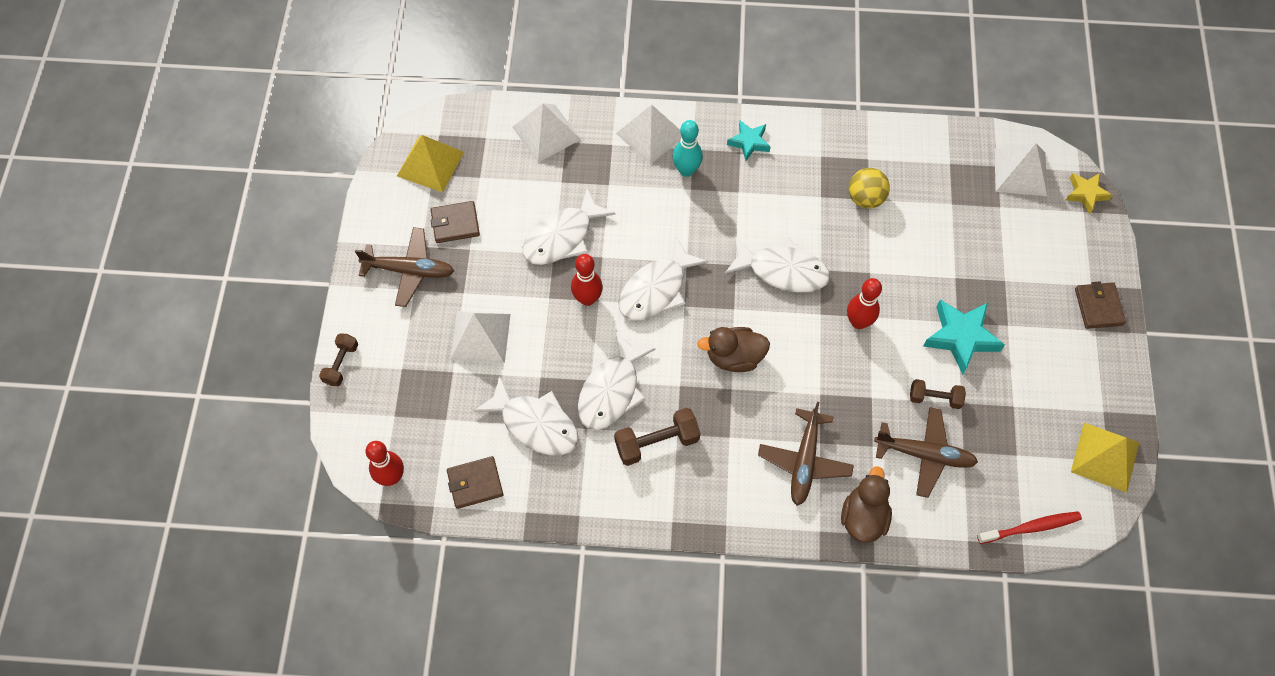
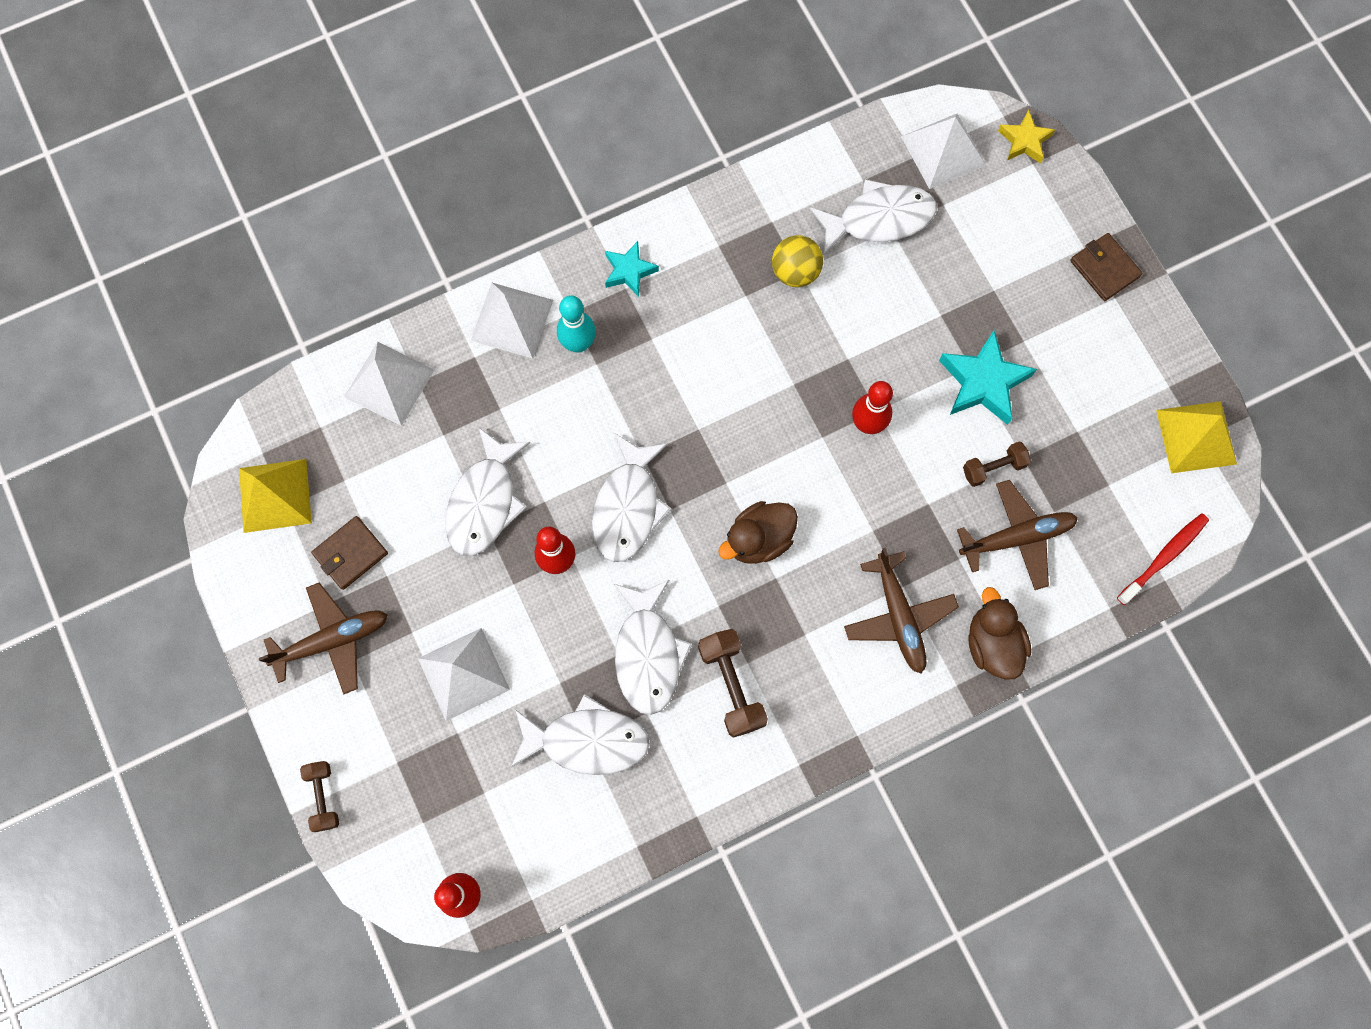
camera: 30 degrees left, 10 degrees up
brown wallet [447,456,503,509] -> none
brown dumbbell [614,408,701,466] -> brown dumbbell turned 60 degrees counterclockwise [698,629,768,738]
white fish [725,237,830,293] -> white fish moved to [810,179,937,255]

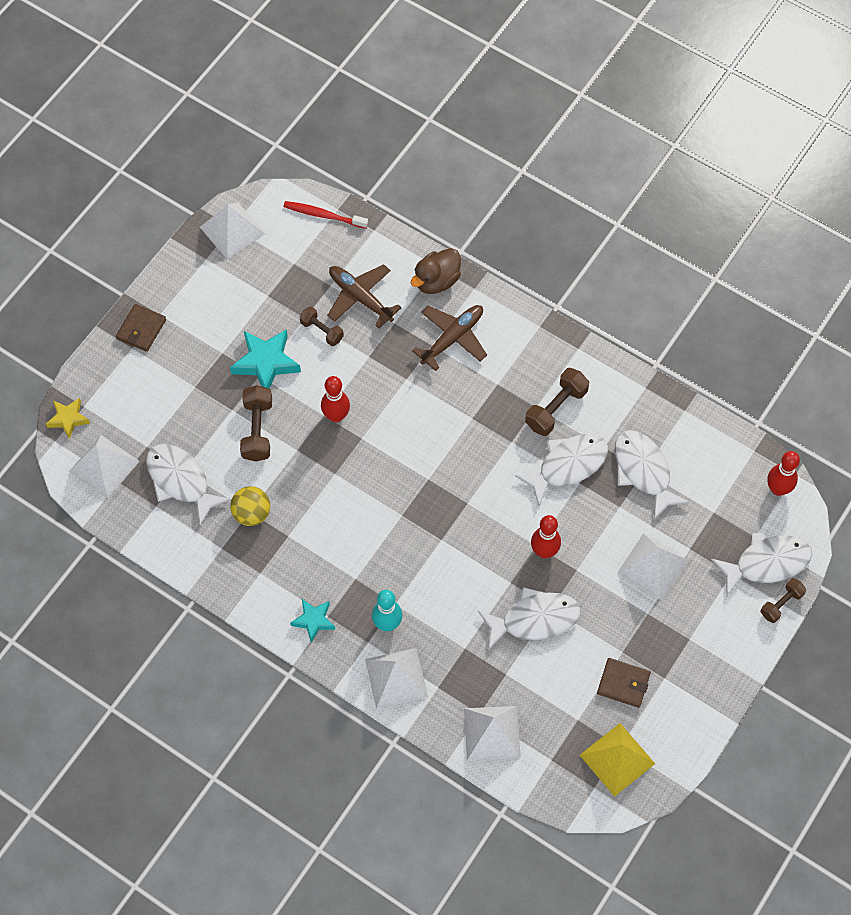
camera: 120 degrees left, 10 degrees down
brown plane [259,583,387,694] -> none
white fish [592,434,672,562] -> white fish moved to [711,532,812,596]
brown duck [718,501,798,564] -> none
yellow pyramid [1156,401,1237,473] -> white pyramid [200,202,265,259]
none -> brown dumbbell [240,385,272,462]

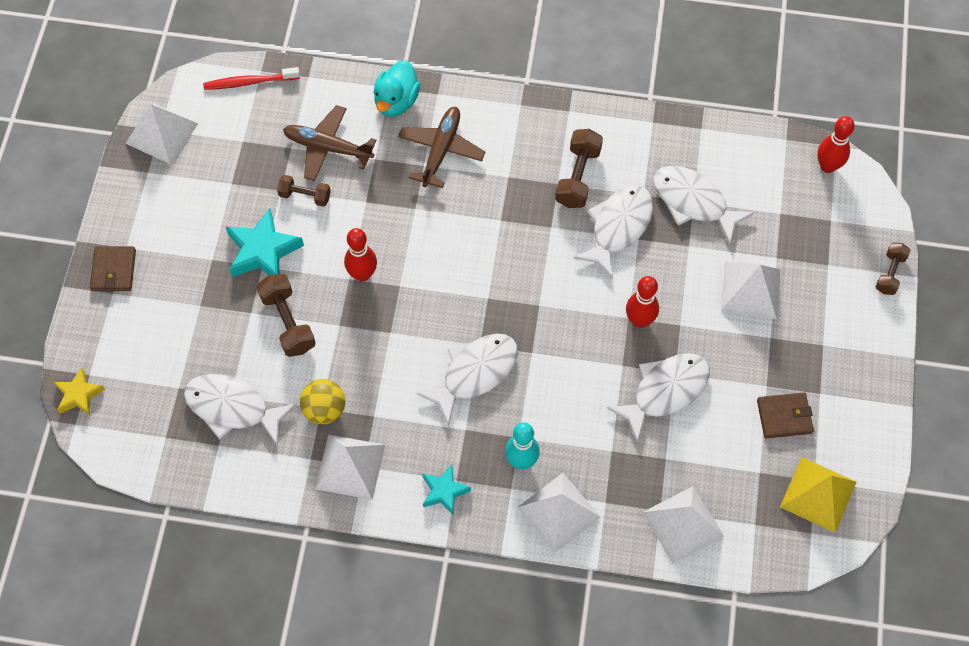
camera: 25 degrees left, 0 degrees up
white pyramid [69,435,139,499] -> white pyramid moved to [315,435,385,500]
brown duck [411,248,461,294] -> turquoise duck [373,60,420,117]
white fish [711,532,812,596] -> white fish moved to [417,333,518,426]

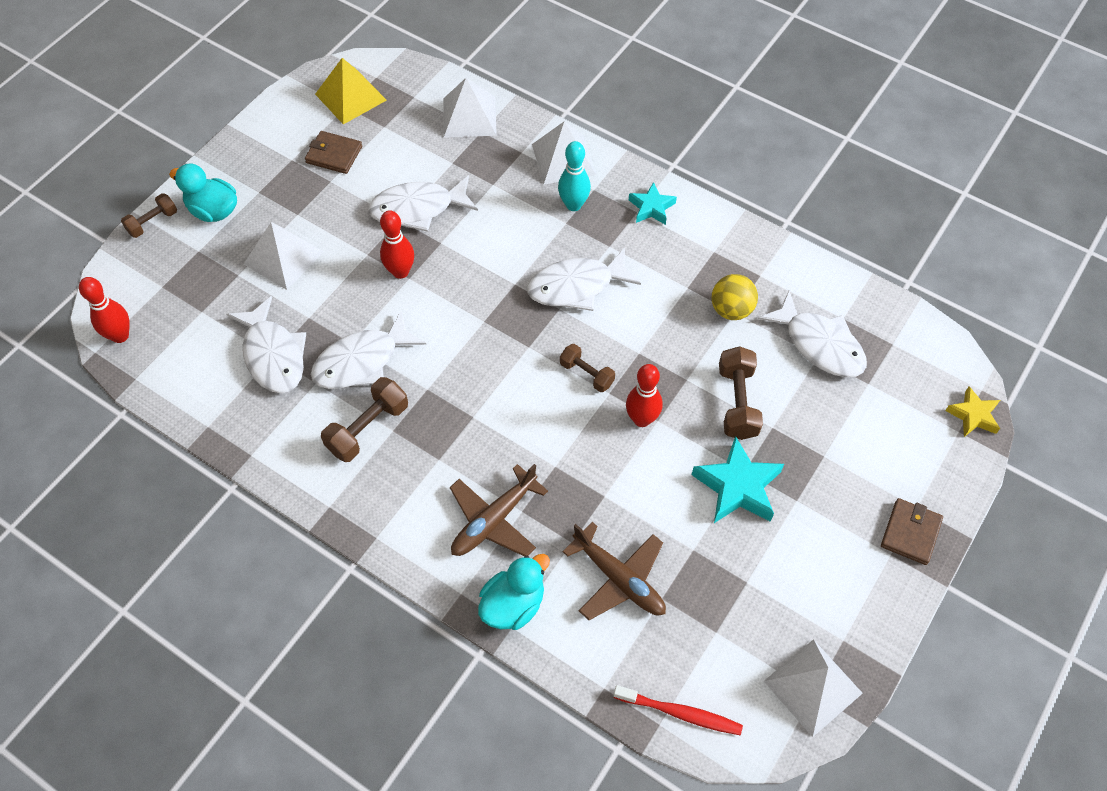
camera: 155 degrees left, 5 degrees down
brown dumbbell [277,175,331,207] -> brown dumbbell moved to [560,344,615,392]
white pyramid [315,435,385,500] -> none
none -> turquoise duck [169,164,237,222]

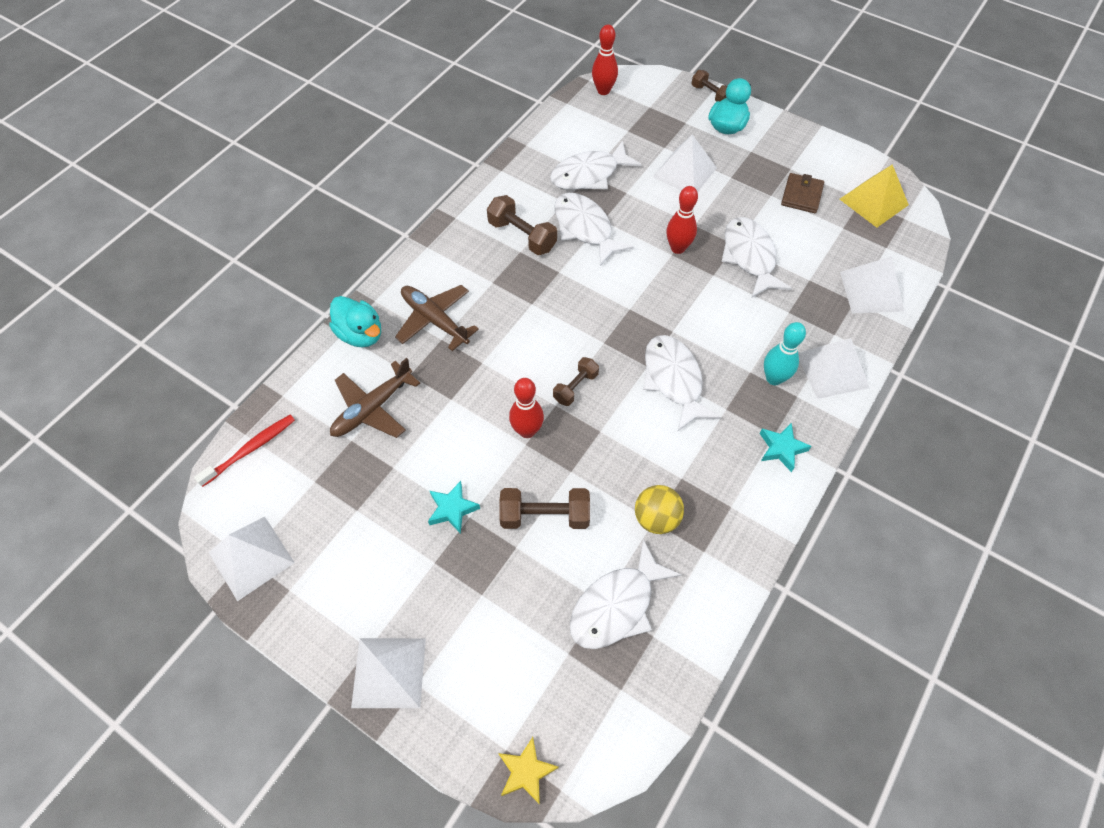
camera: 90 degrees right, 0 degrees up
red toothbrush [613,685,743,735] -> red toothbrush turned 150 degrees counterclockwise [194,415,295,487]
turquoise star [692,436,784,523] -> turquoise star [428,481,480,534], size x0.61
brown wallet [881,498,943,565] -> white pyramid [351,638,426,708]

